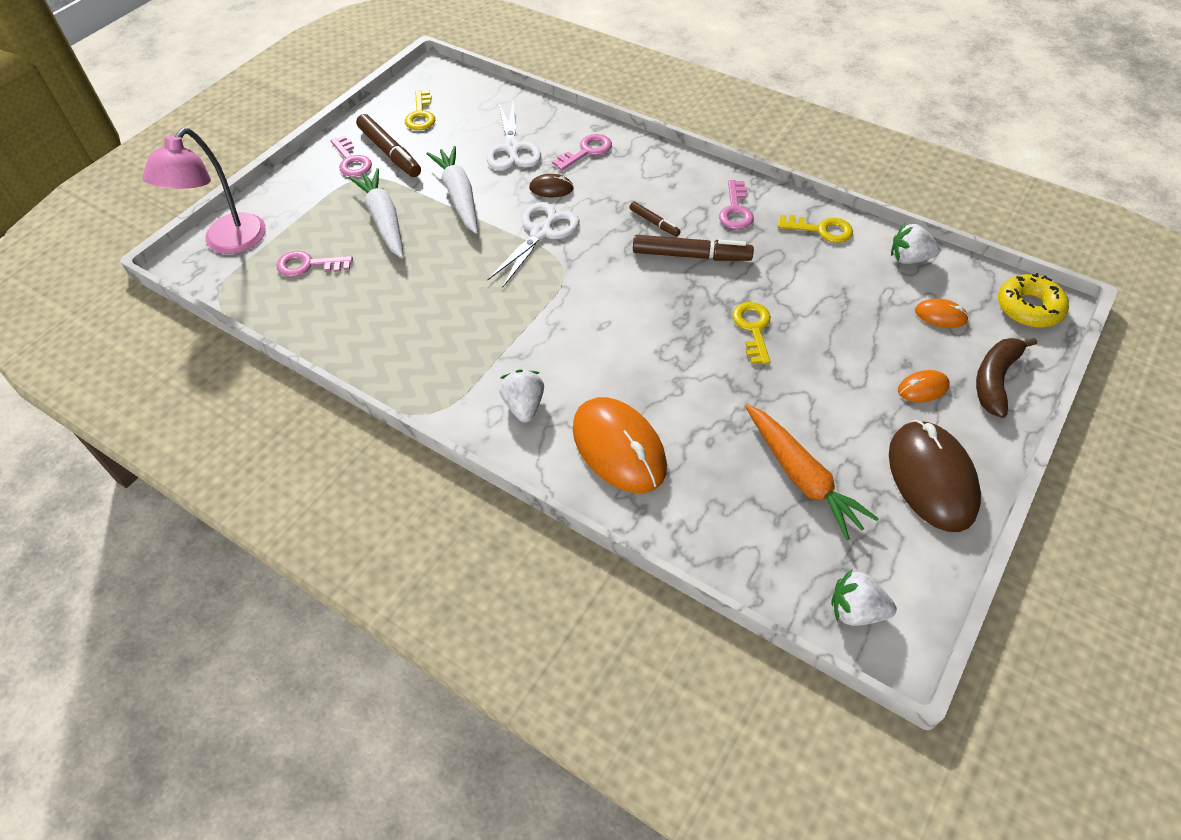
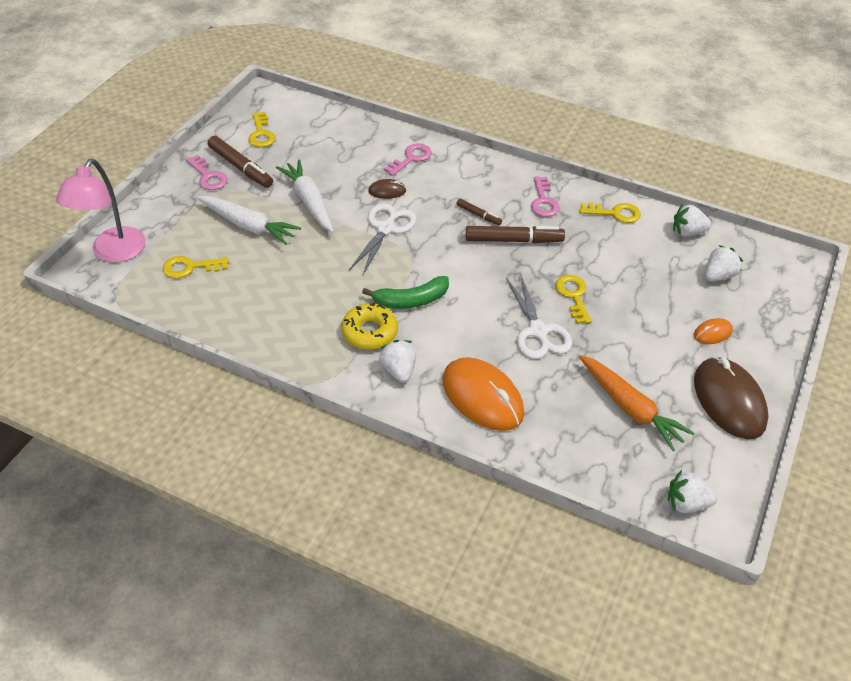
camera: 10 degrees left, 5 degrees down
pink key [277,251,353,277] -> yellow key [163,256,229,278]
white carrot [349,168,403,258] -> white carrot turned 150 degrees clockwise [196,196,301,245]
white scissors [487,102,541,170] -> white scissors moved to [506,274,572,359]
orange mouse [915,299,969,328] -> white strawberry [705,245,743,282]
brown banana [976,338,1037,418] -> none
yellow donut [998,273,1069,328] -> yellow donut moved to [341,302,398,350]
none -> green banana [362,276,449,309]

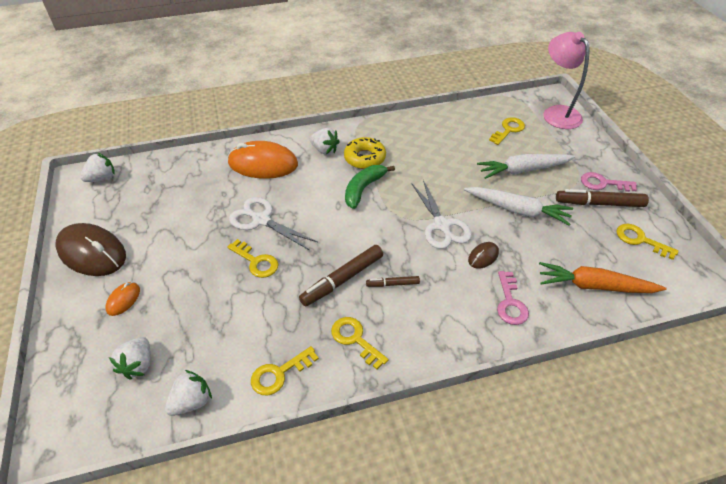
camera: 140 degrees right, 0 degrees up
pink key [531,176,560,217] -> yellow key [331,317,389,369]
orange carrot [579,355,694,451] -> orange carrot moved to [539,262,667,293]

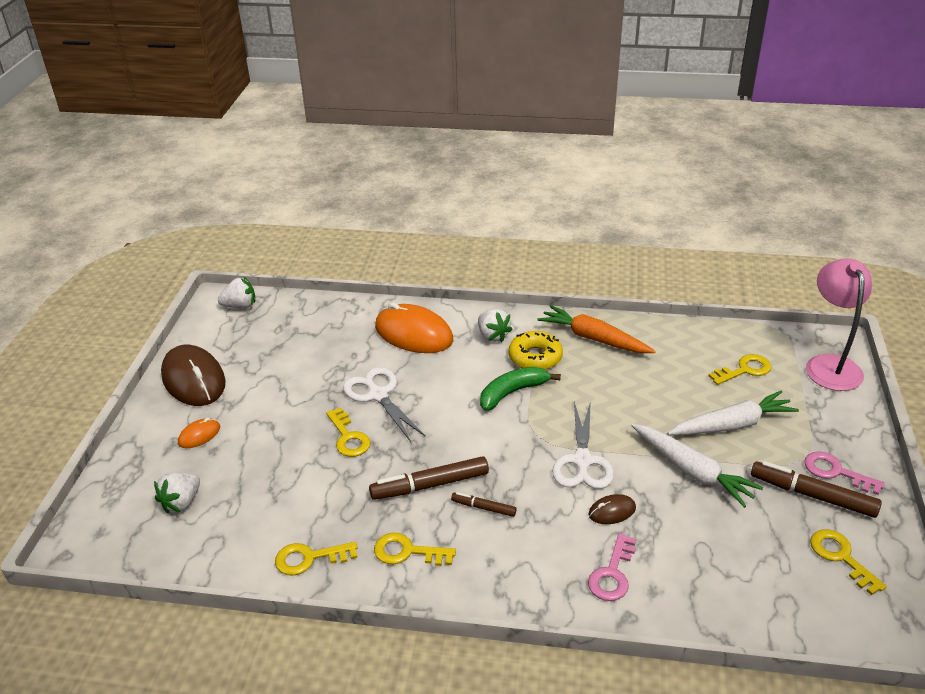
camera: 25 degrees right, 10 degrees down
white strawberry [165,370,212,416] -> none
yellow key [331,317,389,369] -> yellow key turned 60 degrees counterclockwise [374,533,456,566]
white carrot [477,154,575,179] -> white carrot turned 150 degrees clockwise [668,391,799,435]
orange carrot [539,262,667,293] -> orange carrot moved to [537,305,656,353]

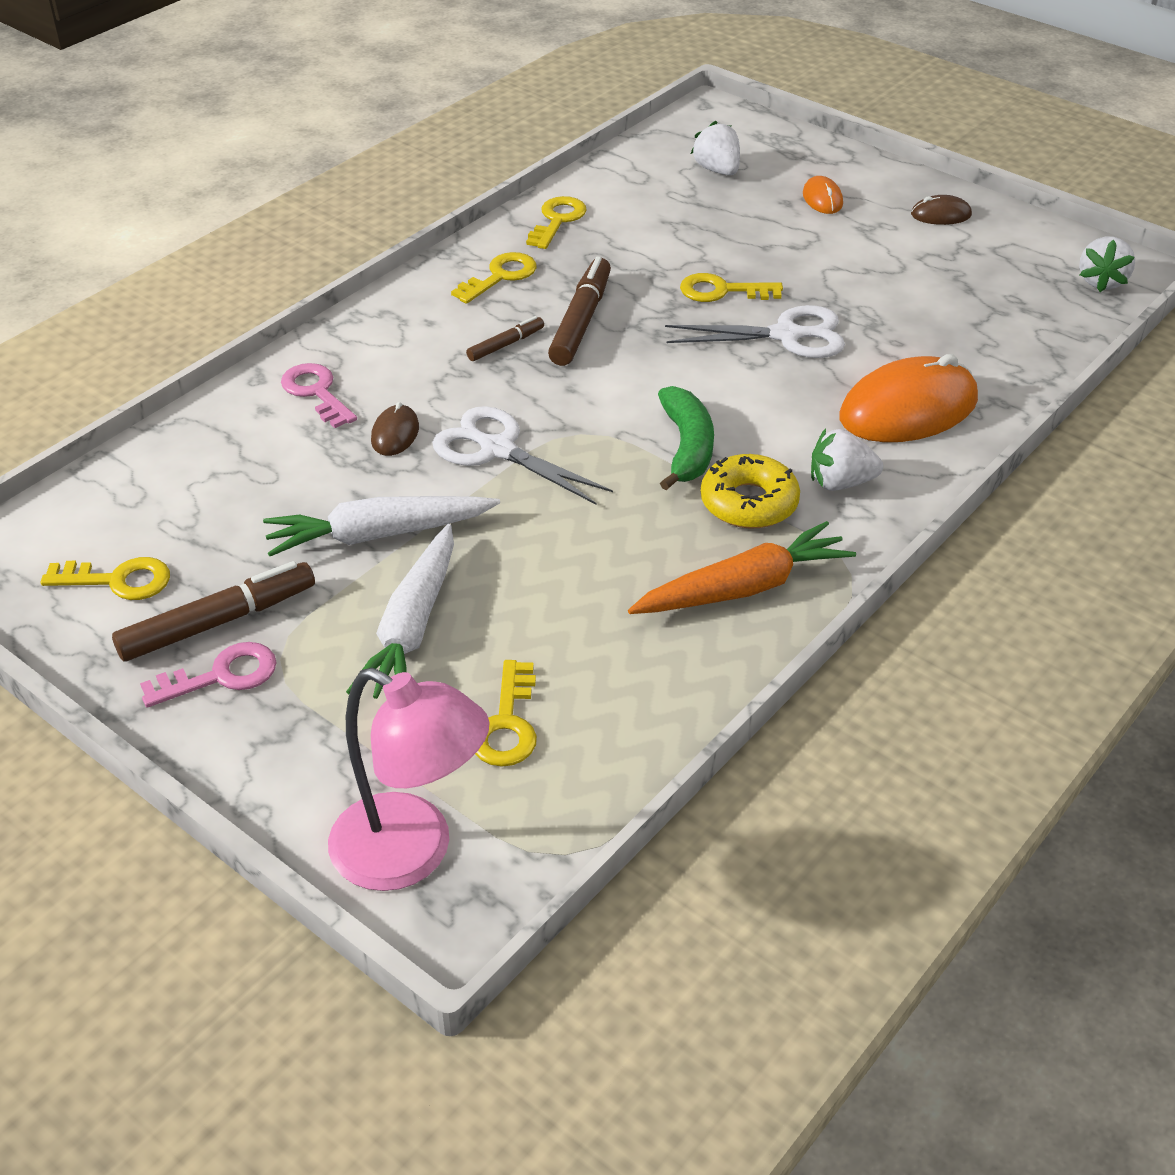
camera: 120 degrees right, 5 degrees up
brown mouse [161,345,226,406] -> brown mouse [911,195,972,225], size x0.46

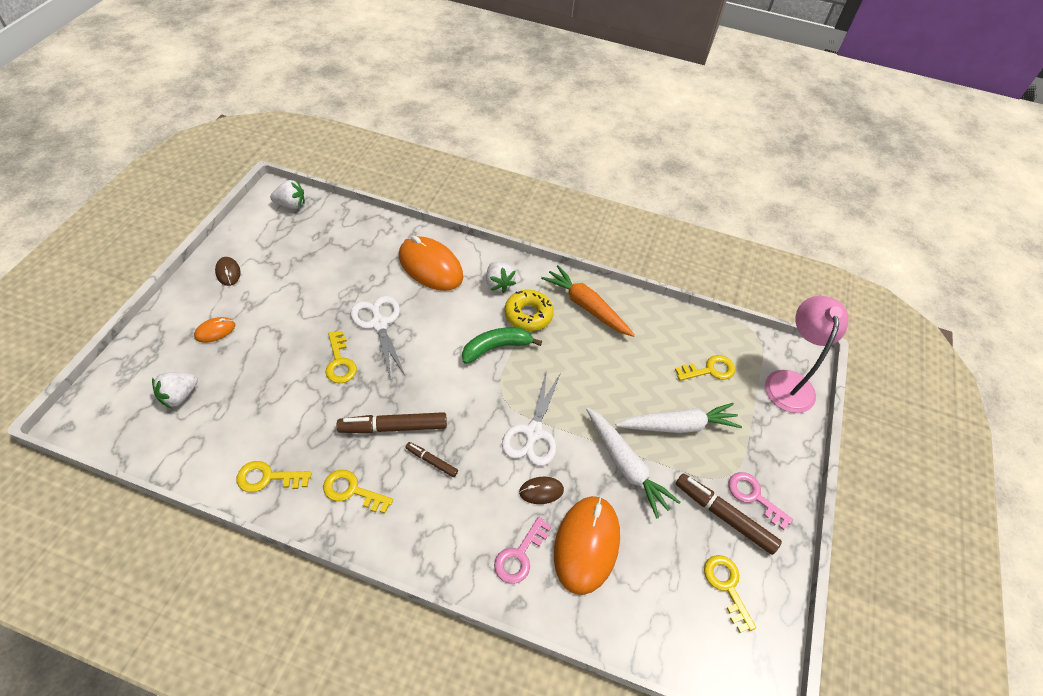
camera: 115 degrees left, 10 degrees up
none -> orange mouse [554,496,620,595]

